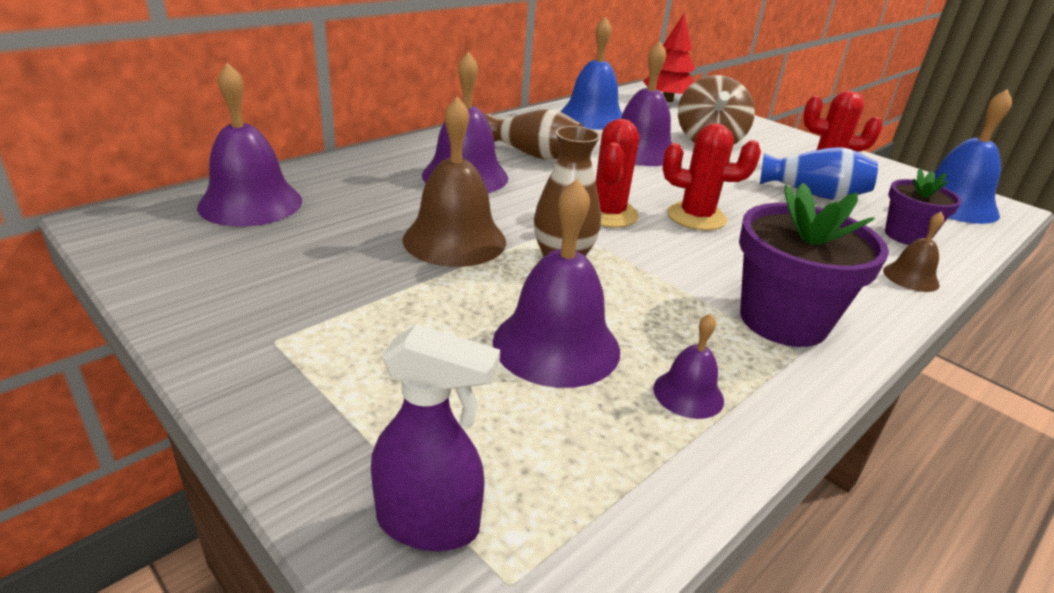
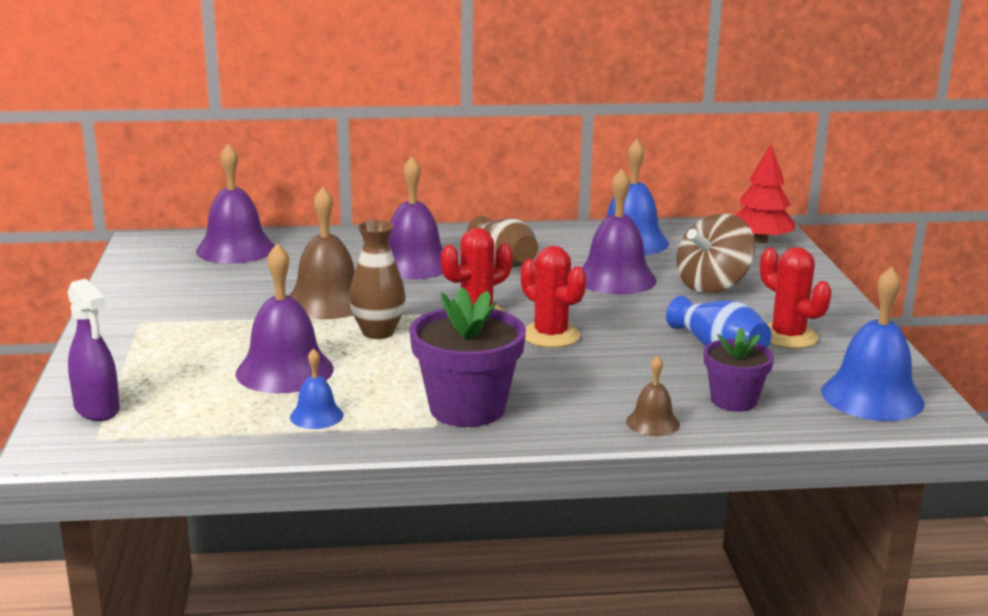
camera: 40 degrees right, 10 degrees down
purple bell [653,313,724,419] -> blue bell [290,348,344,429]

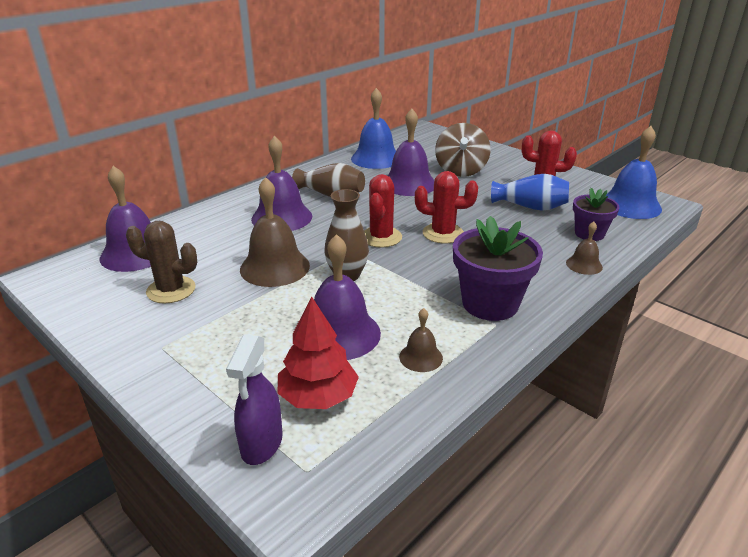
camera: 40 degrees left, 10 degrees up
purple spray bottle [67,279,120,421] -> purple spray bottle turned 90 degrees clockwise [226,334,283,465]
blue bell [290,348,344,429] -> brown bell [399,308,443,372]
red tree [735,144,795,243] -> red tree moved to [278,296,359,409]
none -> brown cactus [126,221,197,304]

